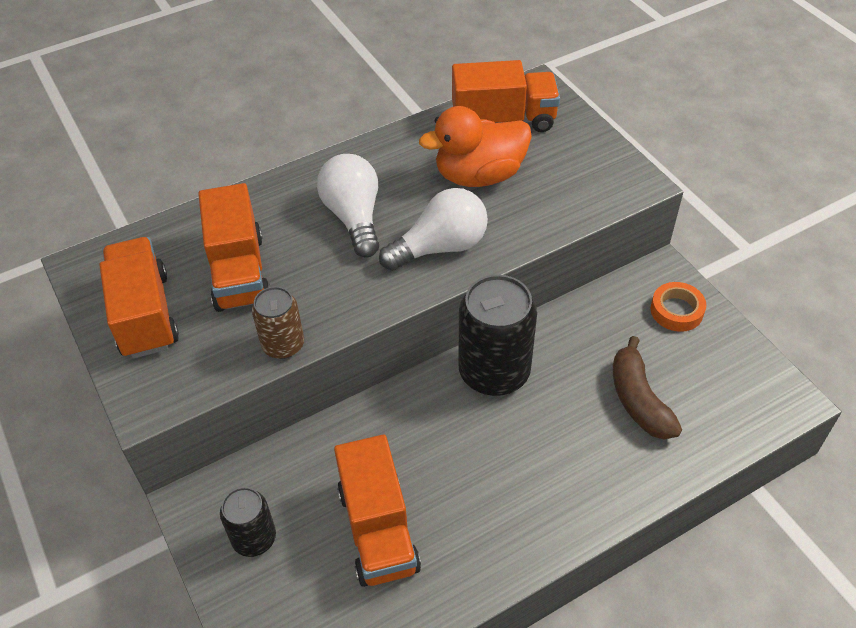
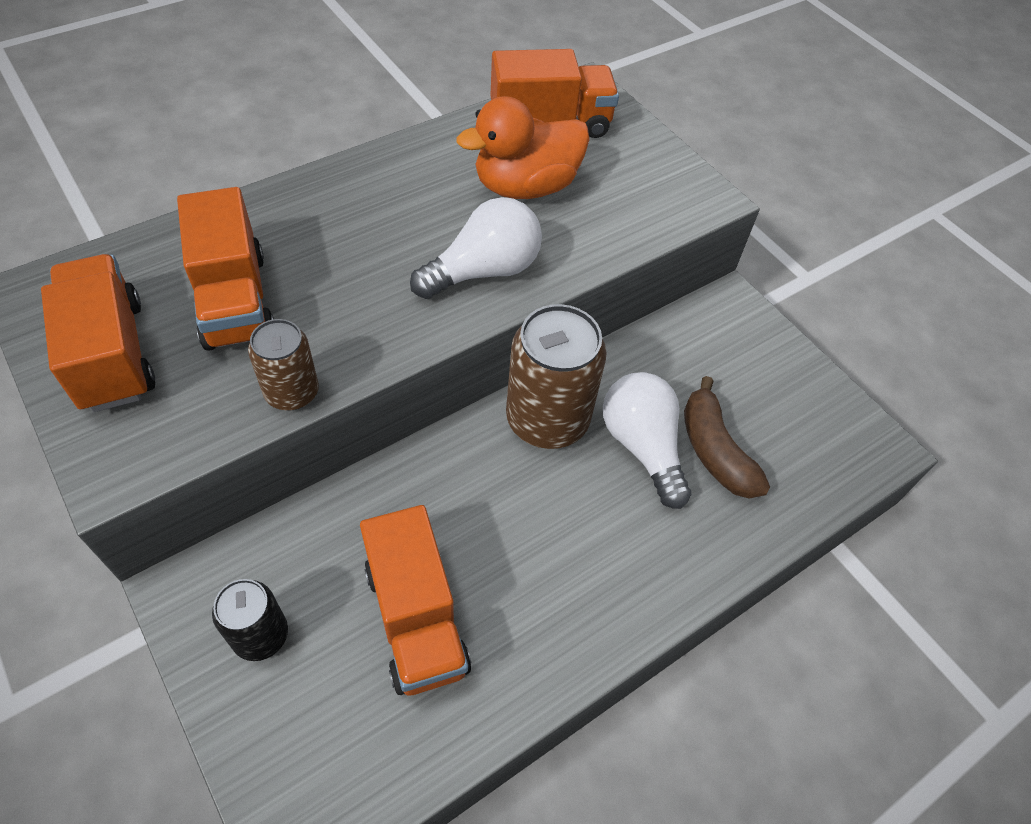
camera: 10 degrees left, 5 degrees up
white light bulb [317,154,379,258] -> white light bulb moved to [603,372,691,509]
black can [458,275,537,396] -> brown can [506,304,607,449]
orange tape [651,282,706,332] -> none

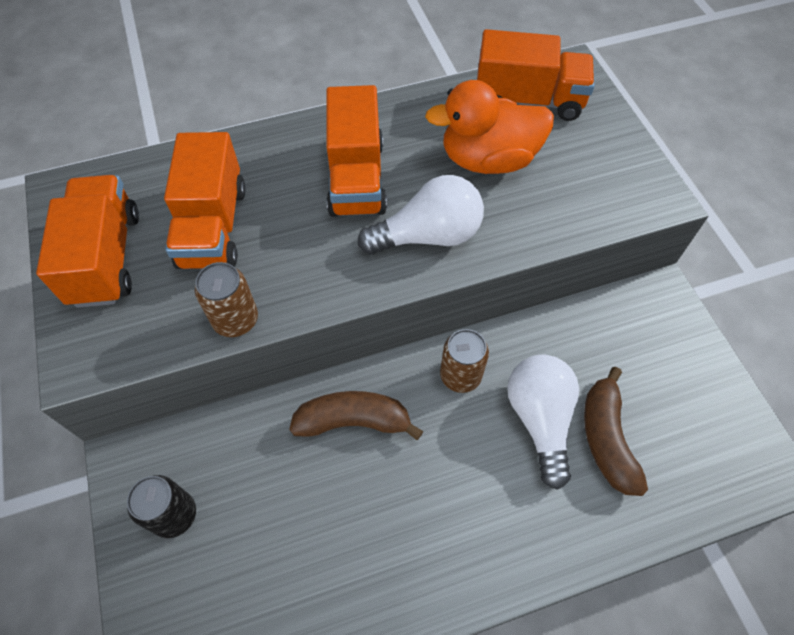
camera: 20 degrees right, 5 degrees up
orange truck [360,505,471,695] -> orange truck moved to [326,85,387,217]
brown can [506,304,607,449] -> brown can [440,329,489,393], size x0.56
none -> brown banana [289,391,423,440]

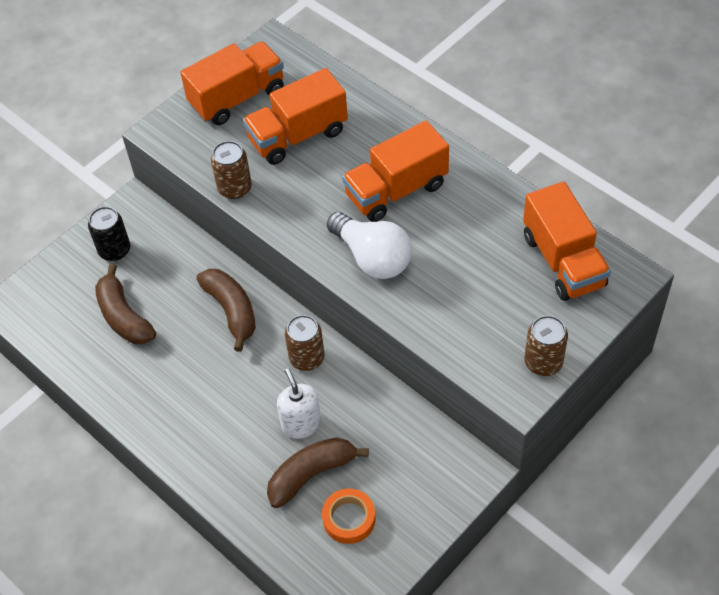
camera: 65 degrees right, 5 degrees down
orange duck [425,80,554,174] -> none
white light bulb [507,355,579,490] -> white soap dispenser [277,369,321,439]
none -> brown banana [95,264,156,344]
none -> orange tape [322,488,375,544]
none -> brown can [524,315,568,376]

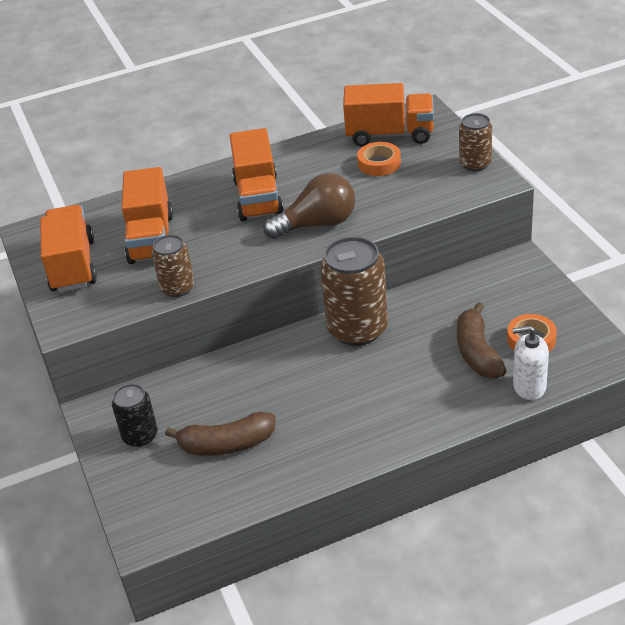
camera: 65 degrees left, 15 degrees down
brown banana [197,269,256,352] -> none
white soap dispenser [277,369,321,439] -> white soap dispenser moved to [512,326,549,400]
brown can [285,315,325,371] -> brown can [320,237,388,346], size x1.79
white light bulb [327,212,412,279] -> brown light bulb [263,173,355,239]
none -> orange tape [357,142,401,176]

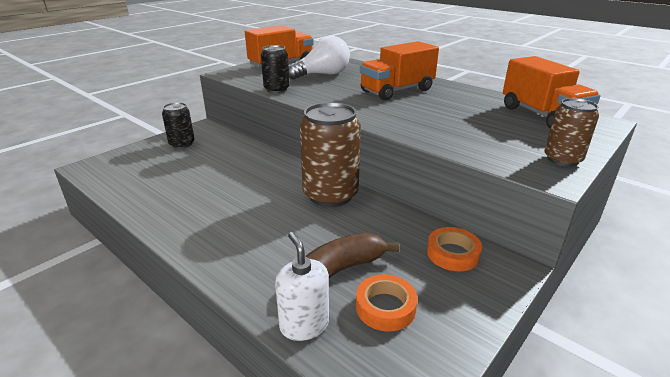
camera: 60 degrees right, 10 degrees down
orange truck [122,167,173,264] -> white light bulb [289,36,350,80]
brown can [152,235,194,297] -> black can [261,45,290,93]
brown banana [165,412,276,456] -> none
brown light bulb [263,173,355,239] -> none
orange tape [357,142,401,176] -> orange tape moved to [427,227,482,271]

